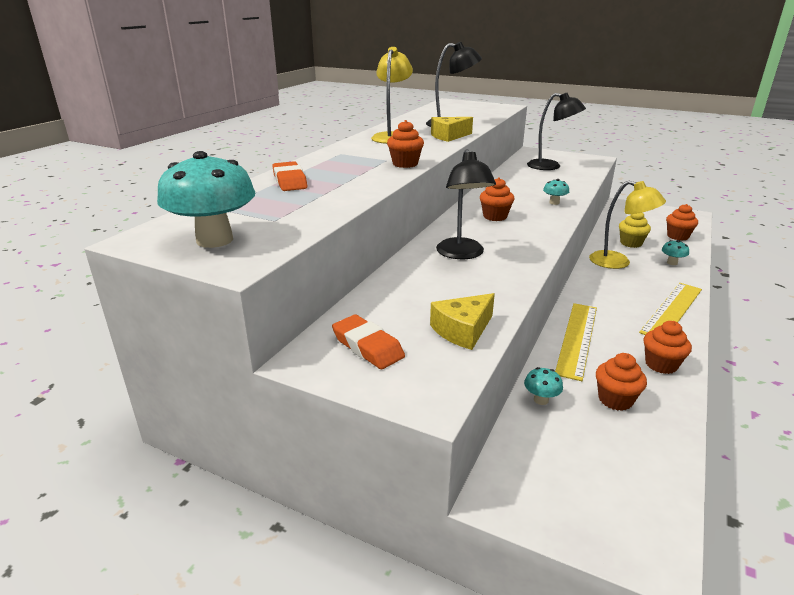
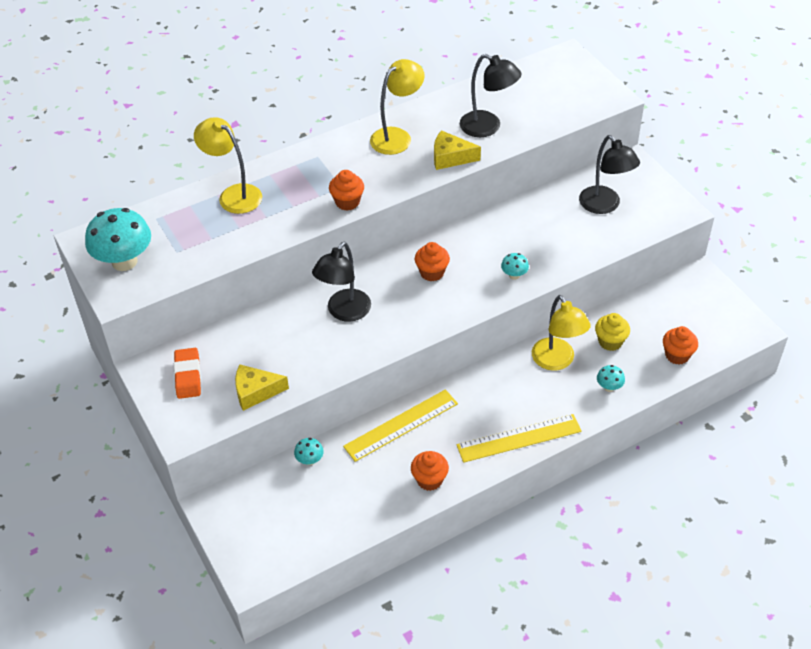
camera: 35 degrees right, 20 degrees up
orange eraser [272,161,307,191] -> yellow lamp [194,117,262,214]
orange cupcake [596,353,647,411] -> none

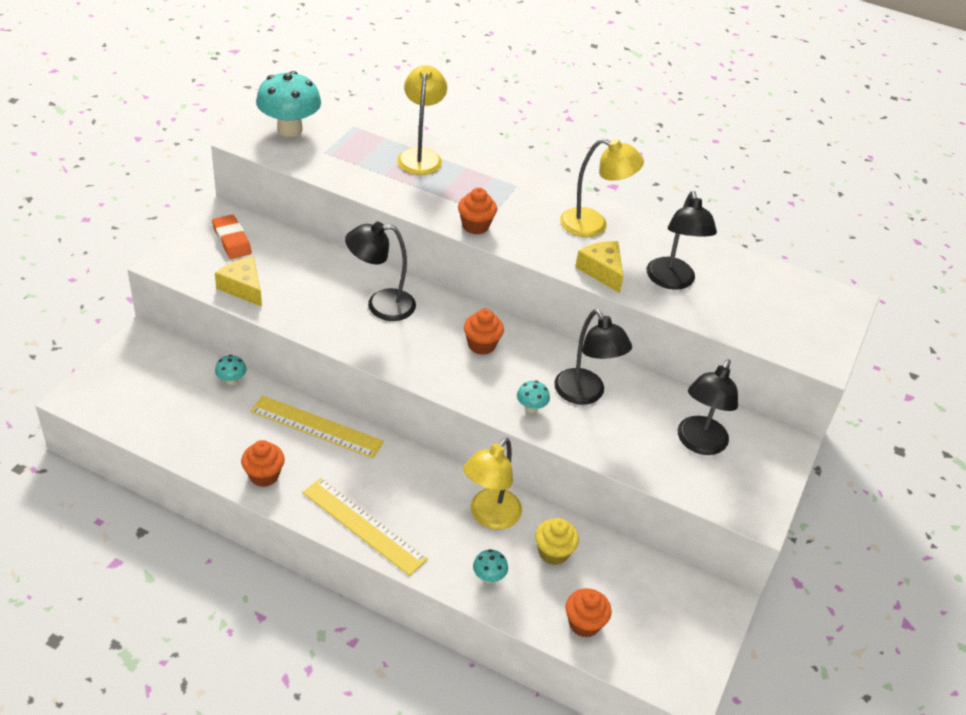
camera: 50 degrees right, 5 degrees down
orange eraser [174,348,201,399] -> orange eraser turned 75 degrees counterclockwise [212,215,252,259]
none -> black lamp [554,309,632,405]

